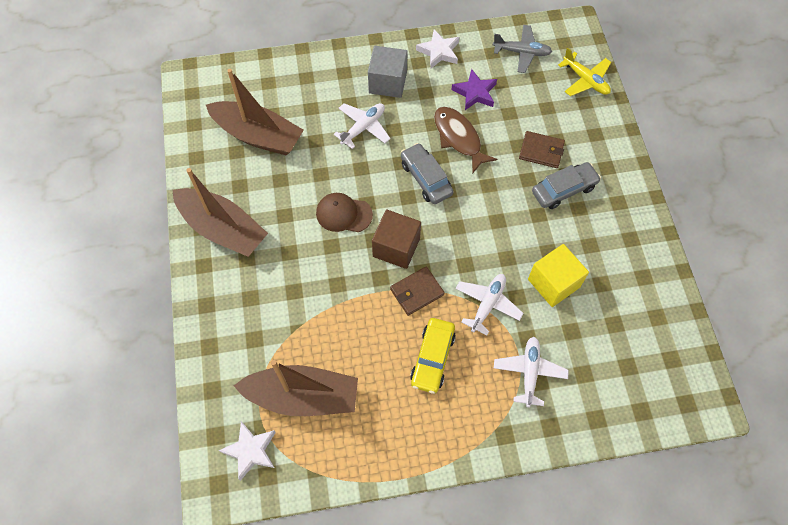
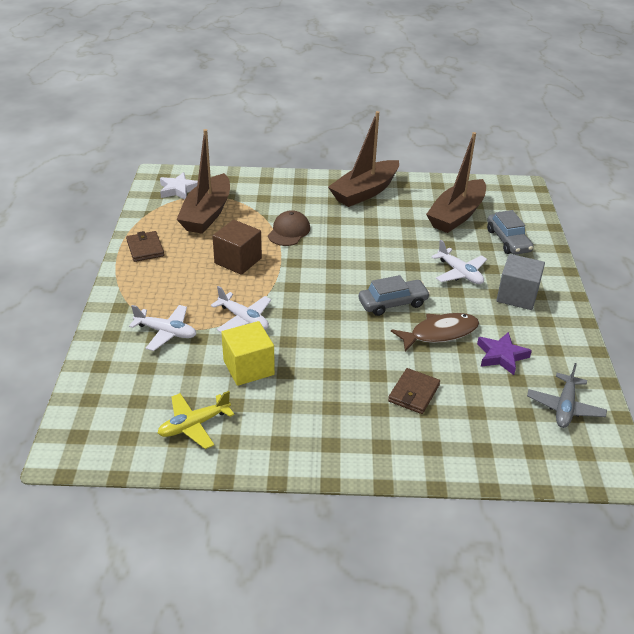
camera: 100 degrees right, 25 degrees down
brown cap [316,193,373,232] -> brown cap moved to [268,210,310,246]
brown cube [372,209,421,269] -> brown cube moved to [212,220,262,275]
brown wallet [390,266,445,316] -> brown wallet moved to [126,231,164,262]
yellow car [410,318,456,394] -> none
white star [416,29,459,69] -> none
grey car [532,162,601,209] -> grey car moved to [487,210,533,255]
yellow plane [558,48,611,96] -> yellow plane moved to [158,391,234,449]

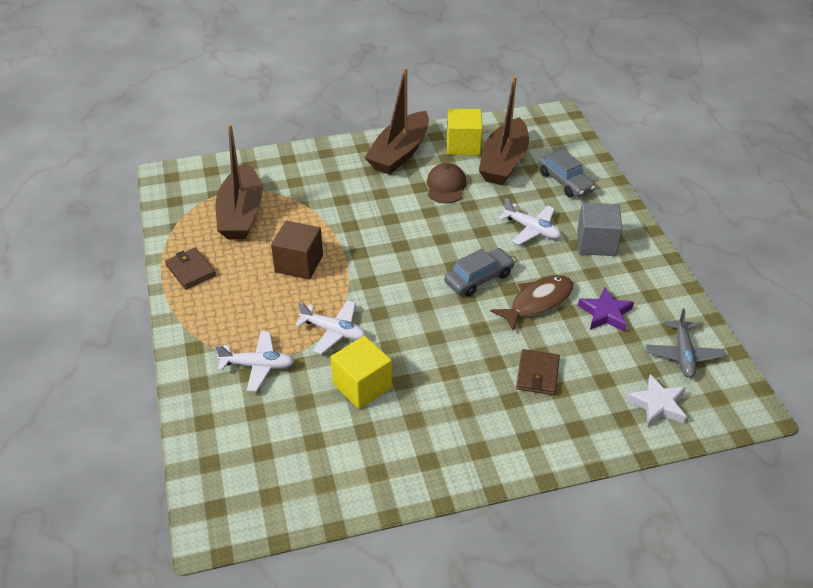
camera: 15 degrees left, 5 degrees up
yellow plane [158,391,234,449] -> none
white star [160,172,198,200] -> white star moved to [626,374,687,427]
brown cap [268,210,310,246] -> brown cap moved to [427,163,466,204]
none -> yellow cube [447,109,483,155]

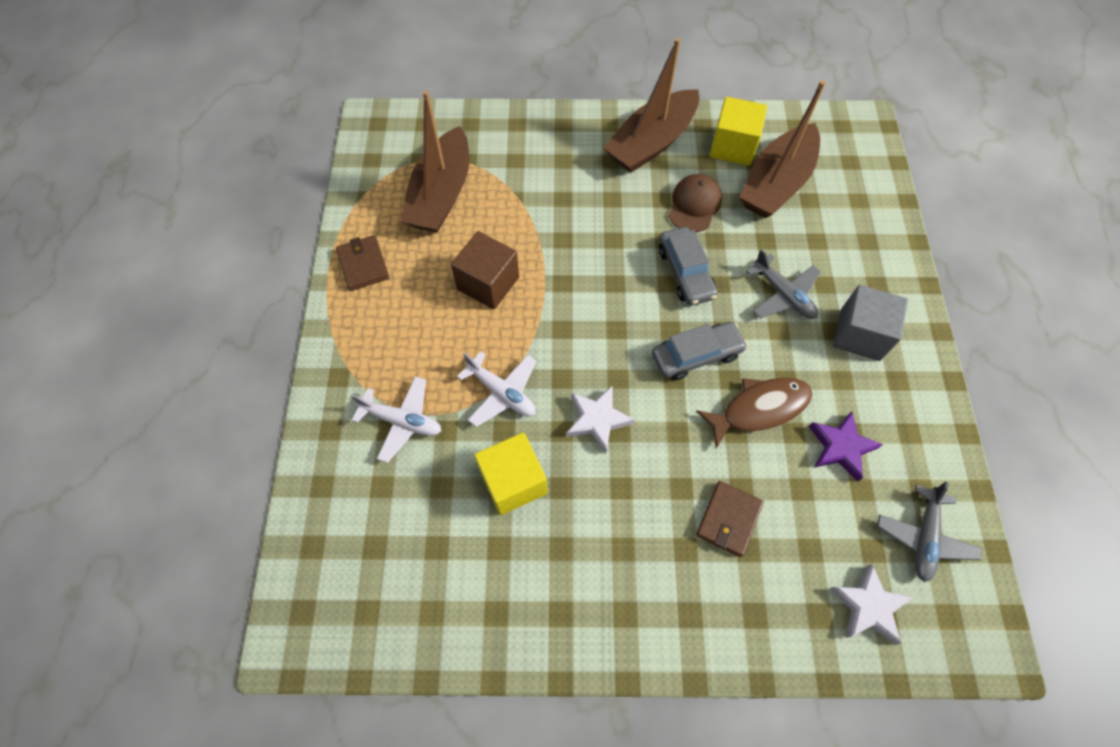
camera: 15 degrees right, 20 degrees up
white plane [499,198,561,245] -> grey plane [746,249,821,319]
grey car [539,149,596,198] -> grey car moved to [659,227,718,306]
none -> white star [566,385,635,453]

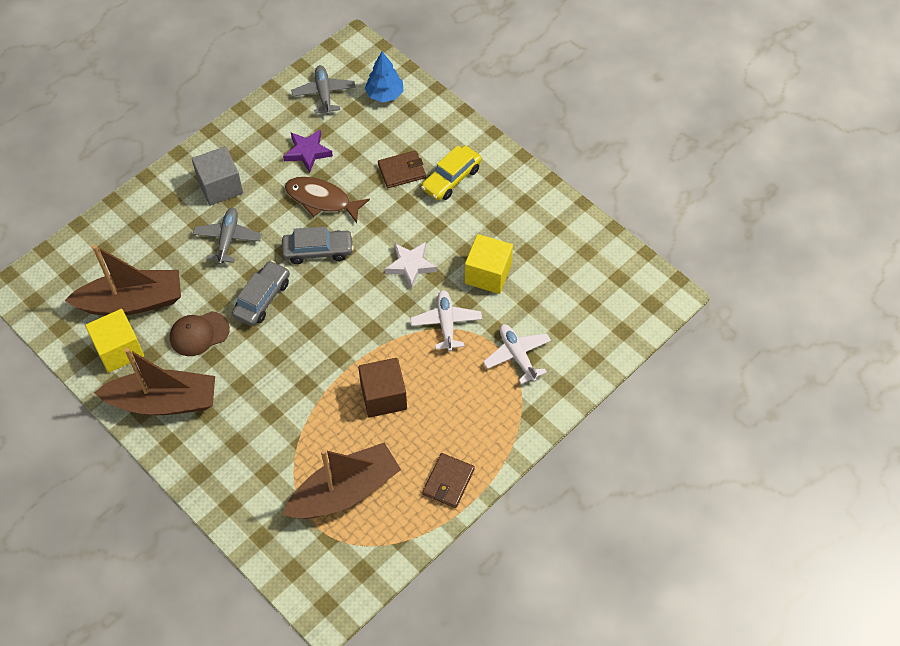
camera: 135 degrees left, 5 degrees down
grey car [652,322,748,380] -> grey car turned 150 degrees clockwise [282,227,354,264]
white star [830,564,913,645] -> blue tree [365,51,404,102]
grey plane [877,481,982,582] -> grey plane turned 75 degrees counterclockwise [291,65,356,115]
none -> yellow car [421,146,482,201]

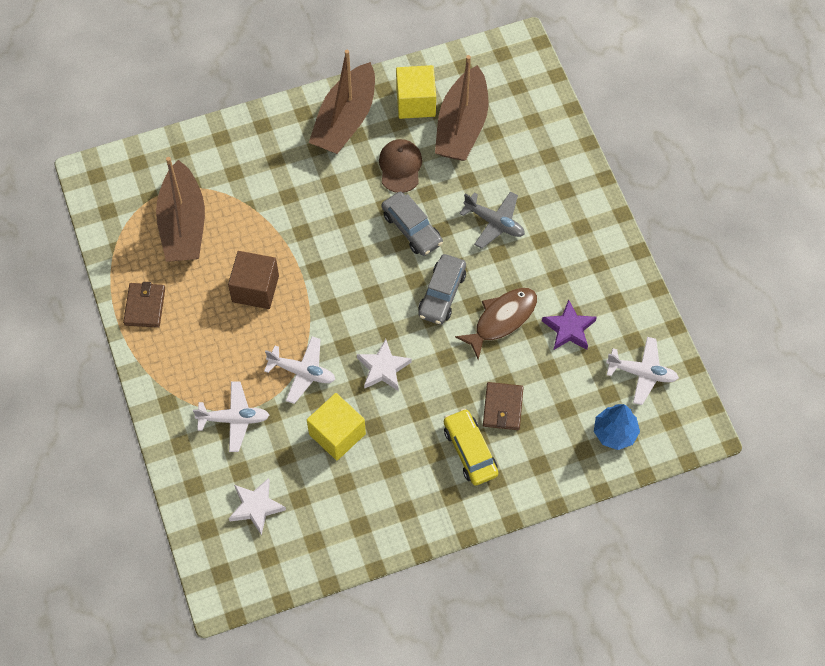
camera: 115 degrees right, 5 degrees up
grey cube [192,146,243,206] -> none
grey plane [291,65,356,115] -> white plane [606,337,679,405]
brown wallet [422,453,475,508] -> brown wallet turned 45 degrees clockwise [123,282,165,328]
none -> white star [229,478,286,535]

